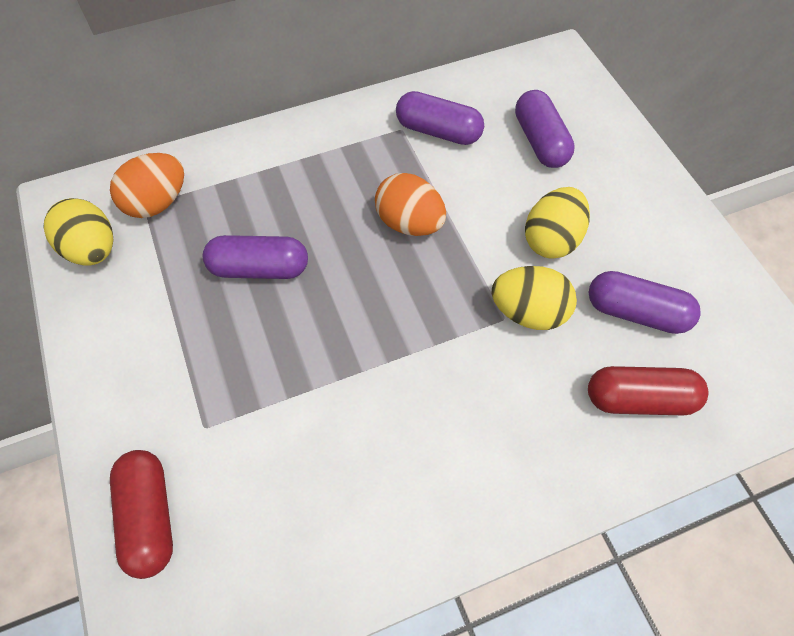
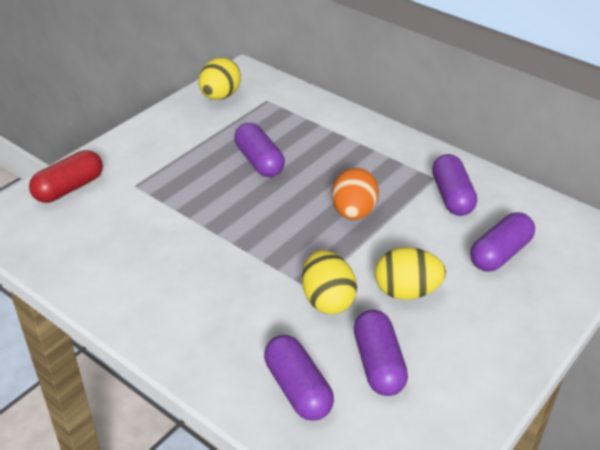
camera: 60 degrees right, 20 degrees down
orange egg [110,153,184,218] -> none
red capsule [588,366,708,416] -> purple capsule [264,335,334,421]

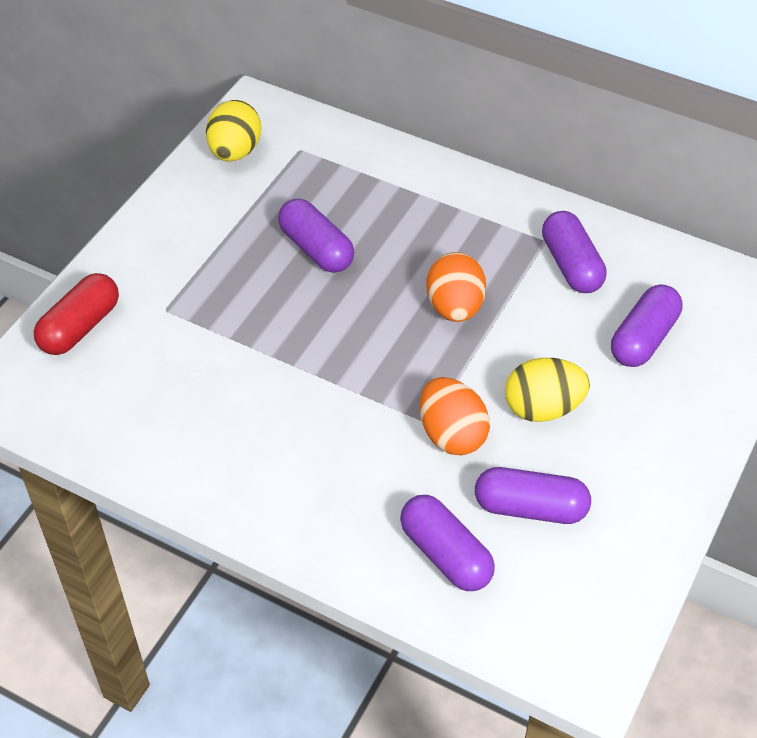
camera: 10 degrees left, 10 degrees up
yellow egg [302,250,357,314] -> orange egg [420,377,490,455]
purple capsule [354,310,408,396] -> purple capsule turned 60 degrees counterclockwise [475,467,591,524]

